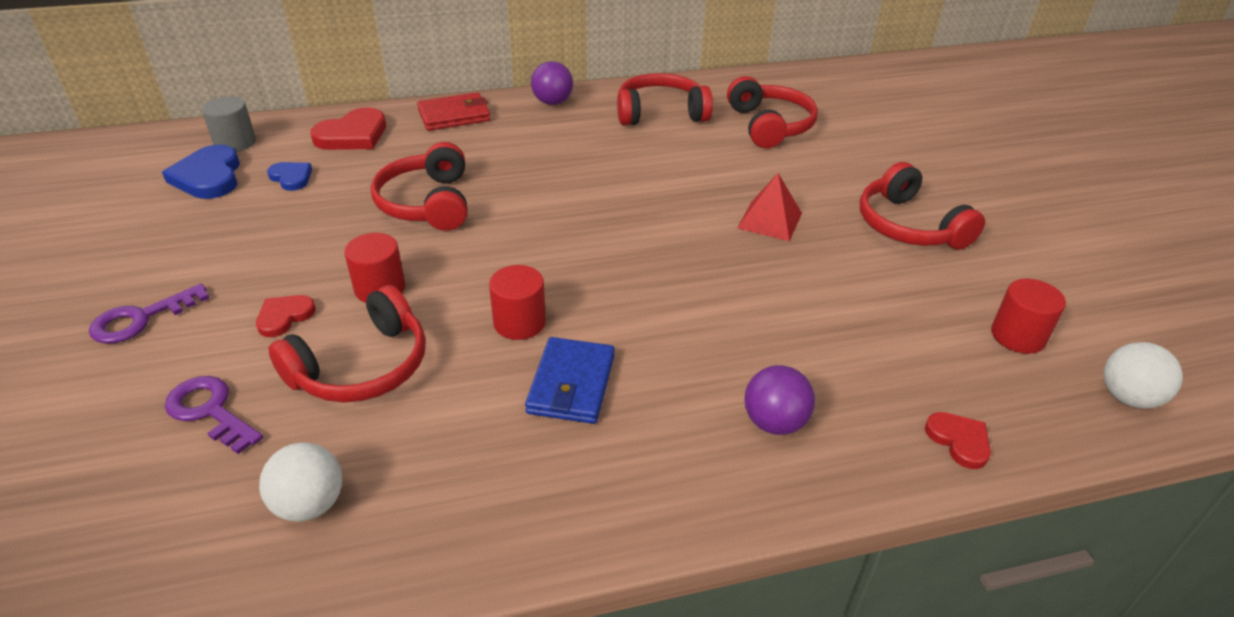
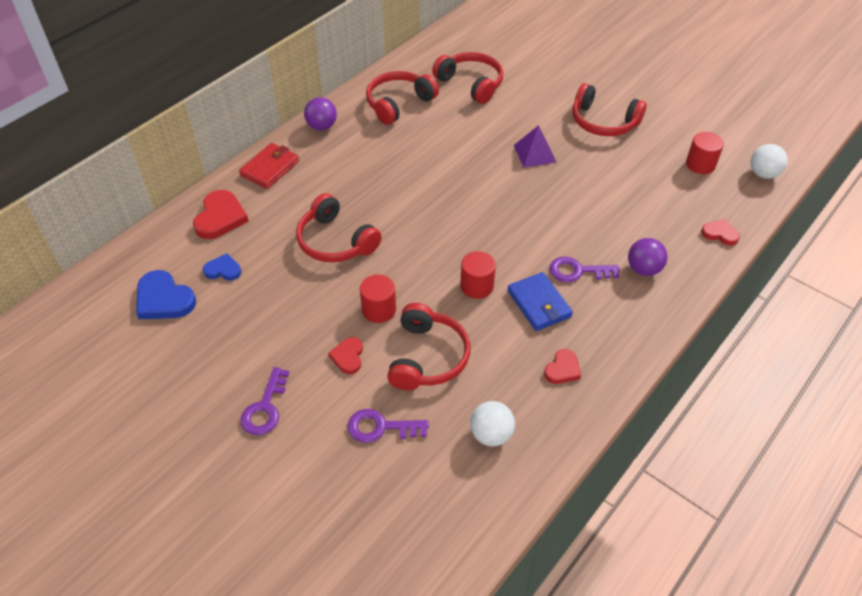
camera: 35 degrees left, 10 degrees up
grey cylinder [202,97,256,152] -> none
red pyramid [737,173,802,241] -> purple pyramid [514,125,556,168]
none -> red heart [544,349,581,384]
none -> purple key [550,257,620,282]

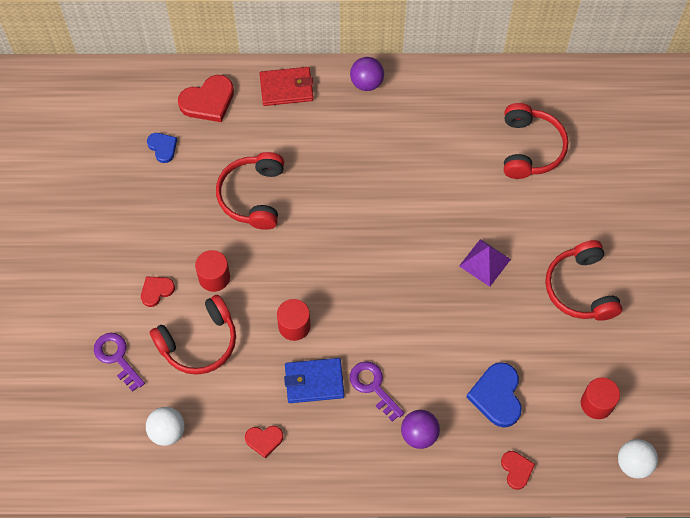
camera: 50 degrees right, 15 degrees up
blue heart [136,270,196,319] -> blue heart moved to [467,362,522,427]
purple key [240,367,289,435] -> none
red headphones [366,71,439,125] -> none
blue wallet [507,272,573,331] -> blue wallet turned 60 degrees clockwise [284,358,344,403]

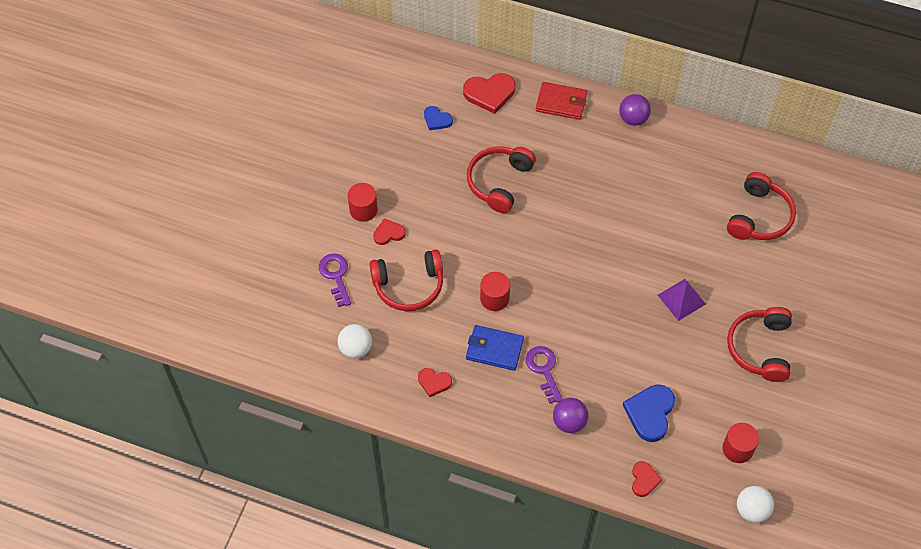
camera: 20 degrees right, 5 degrees down
blue heart [147,133,177,163] -> blue heart turned 135 degrees clockwise [424,106,453,130]
red cylinder [195,250,230,292] -> red cylinder moved to [348,183,378,222]

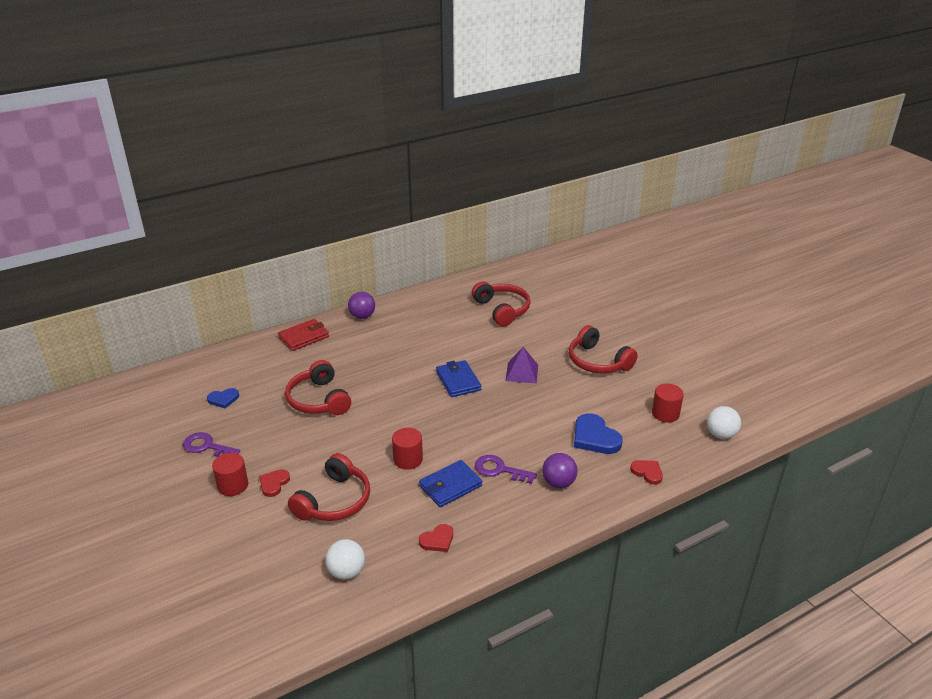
camera: 50 degrees left, 25 degrees down
purple key [319,254,351,307] -> purple key moved to [183,432,240,457]
red heart [463,73,515,114] -> none
none -> blue wallet [436,360,481,397]

